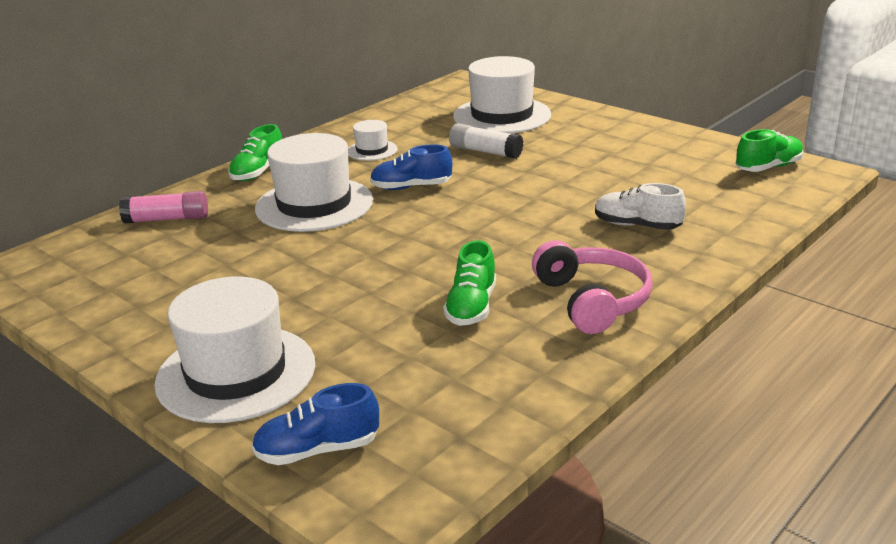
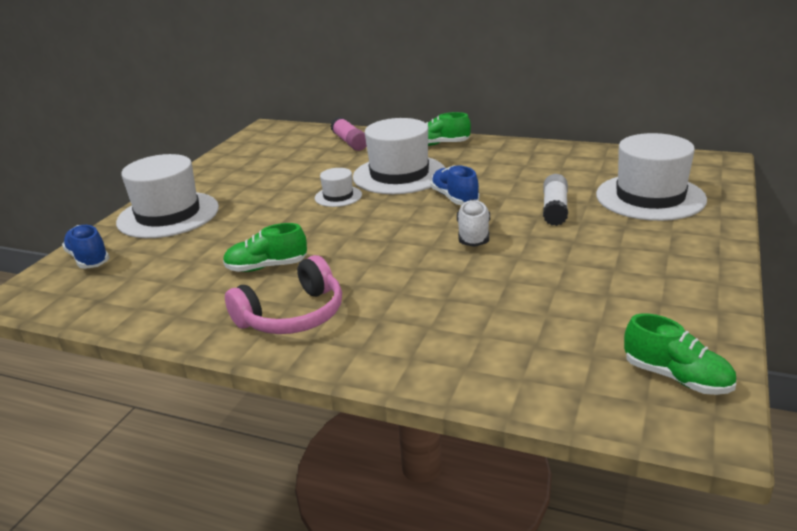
camera: 70 degrees right, 0 degrees up
white hat [348,120,397,161] -> white hat moved to [315,168,362,207]
white shoe [595,183,686,230] -> white shoe moved to [457,199,490,247]

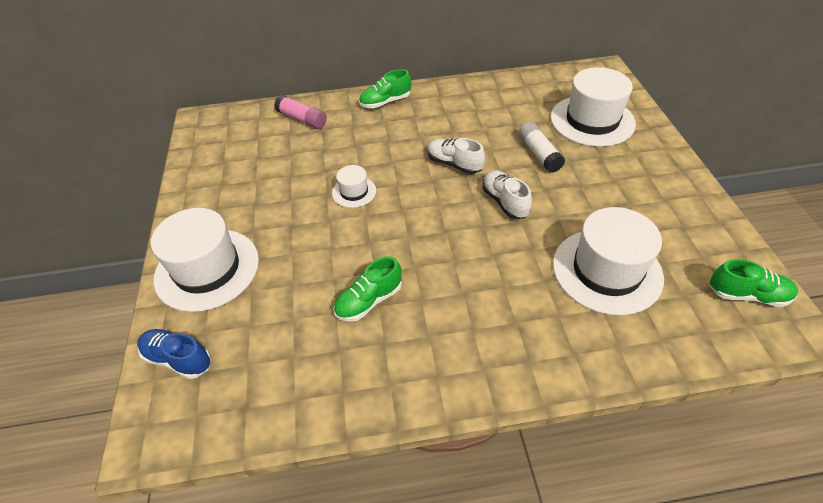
camera: 30 degrees left, 20 degrees up
pink headphones [225,255,342,334] -> none
white hat [353,118,445,194] -> white hat moved to [553,207,664,315]
blue shoe [430,165,480,205] -> white shoe [428,138,485,174]

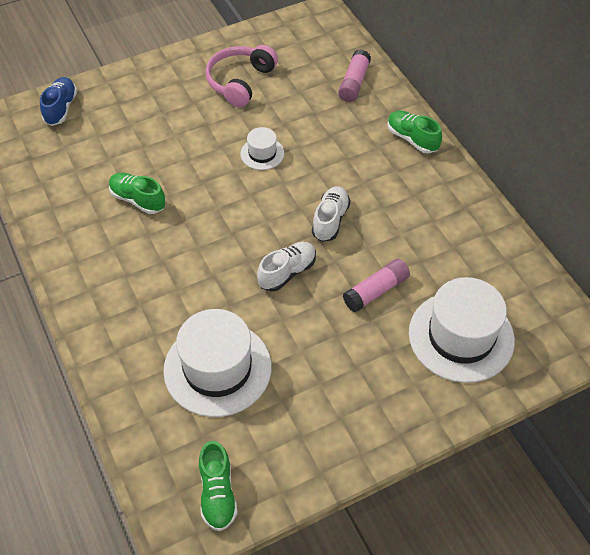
camera: 70 degrees right, 5 degrees up
white hat [151,208,259,312] -> none
white glue stick [519,122,565,173] -> pink glue stick [343,259,410,312]
none -> pink headphones [205,45,278,107]

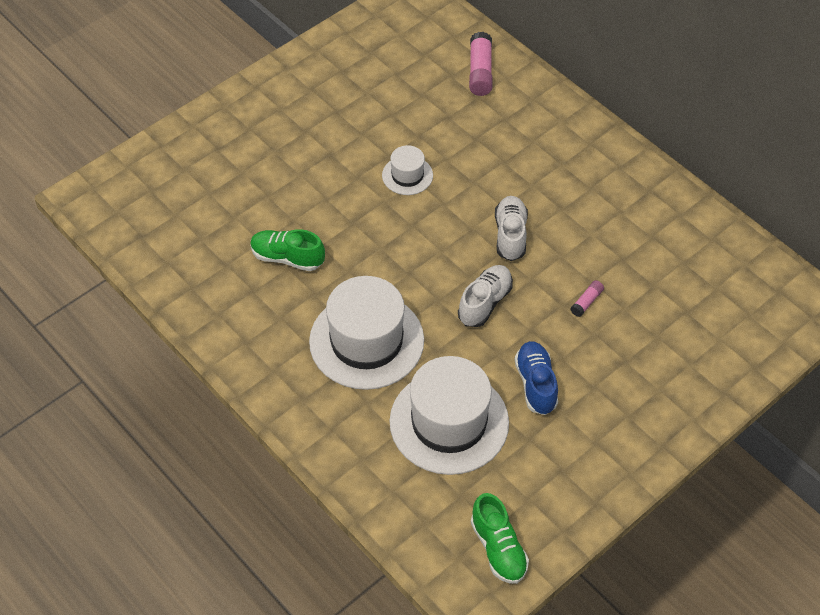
camera: 15 degrees left, 0 degrees up
blue shoe [40,77,77,126] -> blue shoe moved to [515,341,558,415]
pink headphones [205,45,278,107] -> none
pink glue stick [343,259,410,312] -> pink glue stick [571,280,604,317], size x0.54
green shoe [387,111,442,153] -> none
white hat [409,277,515,383] -> white hat moved to [309,276,424,390]

